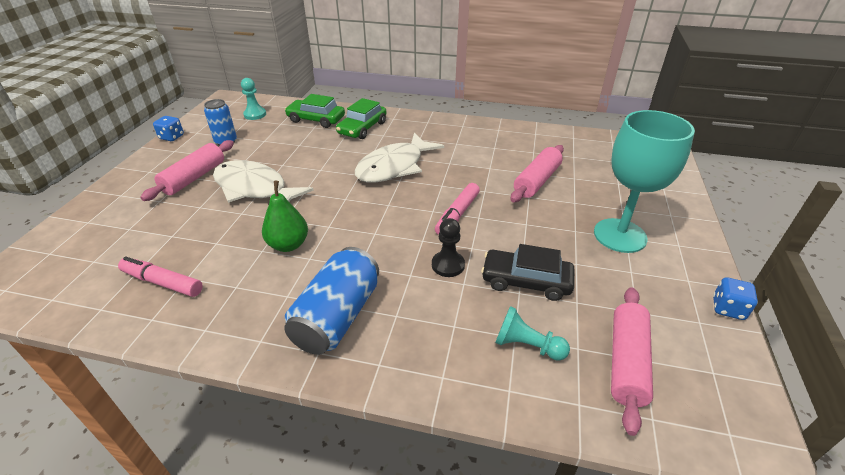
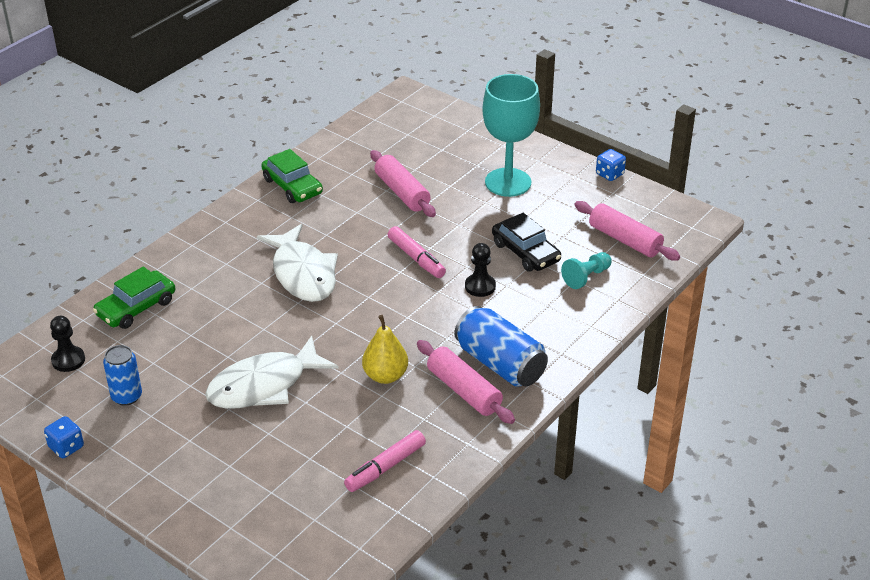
camera: 65 degrees left, 0 degrees up
pink rolling pin [140,140,234,201] -> pink rolling pin moved to [417,340,515,424]
turquoise pawn [241,78,266,120] -> black pawn [50,316,85,372]
green pear [262,181,308,252] -> yellow pear [362,315,408,384]
green car [336,98,387,139] -> green car moved to [261,149,323,203]
black car [481,244,574,301] -> black car turned 75 degrees counterclockwise [492,213,561,272]

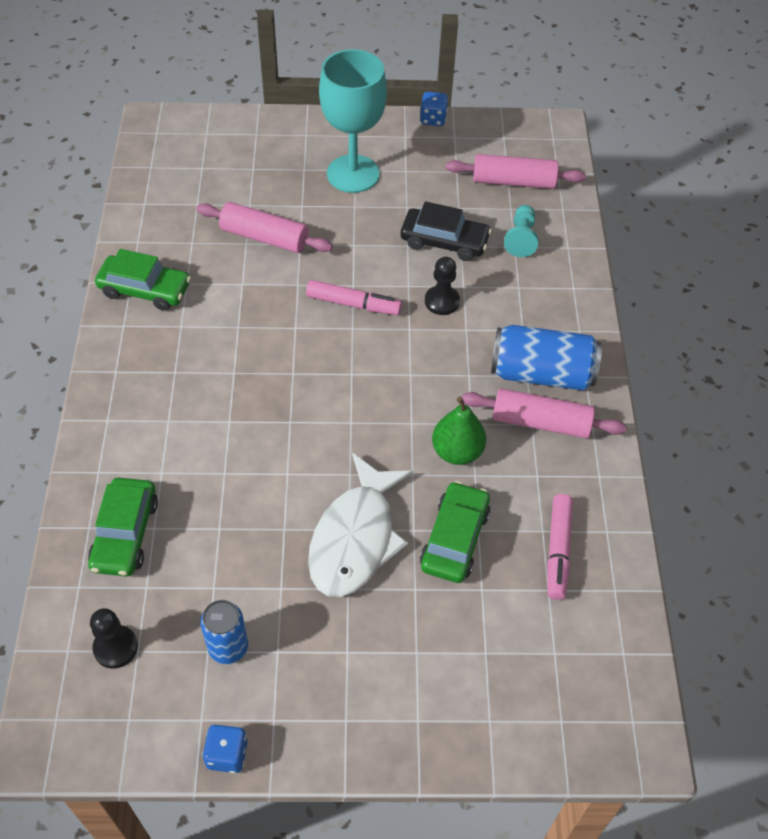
camera: 40 degrees left, 15 degrees up
white fish [257,224,338,302] -> none
yellow pear [362,315,408,384] -> green pear [432,396,486,465]
none -> green car [420,481,491,583]

